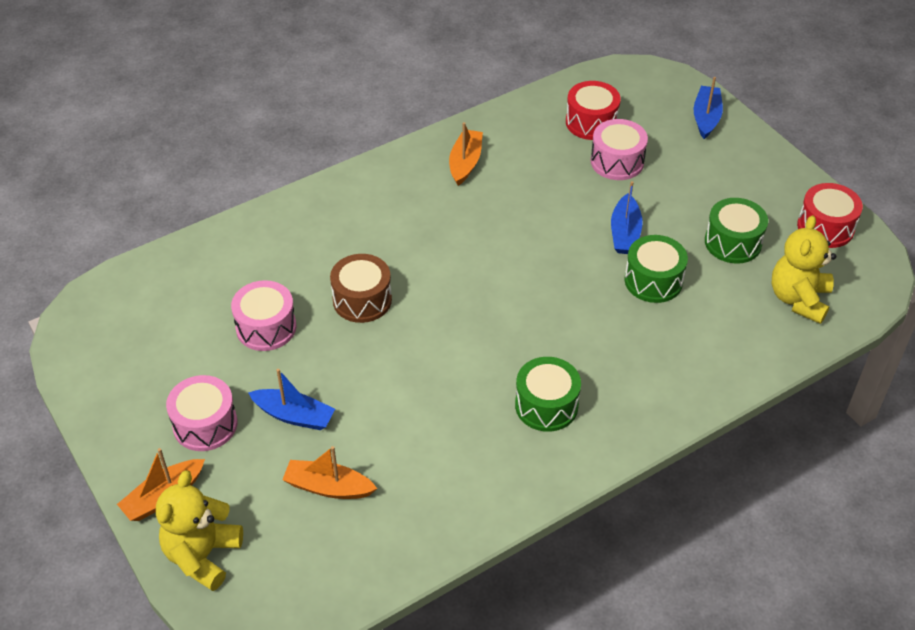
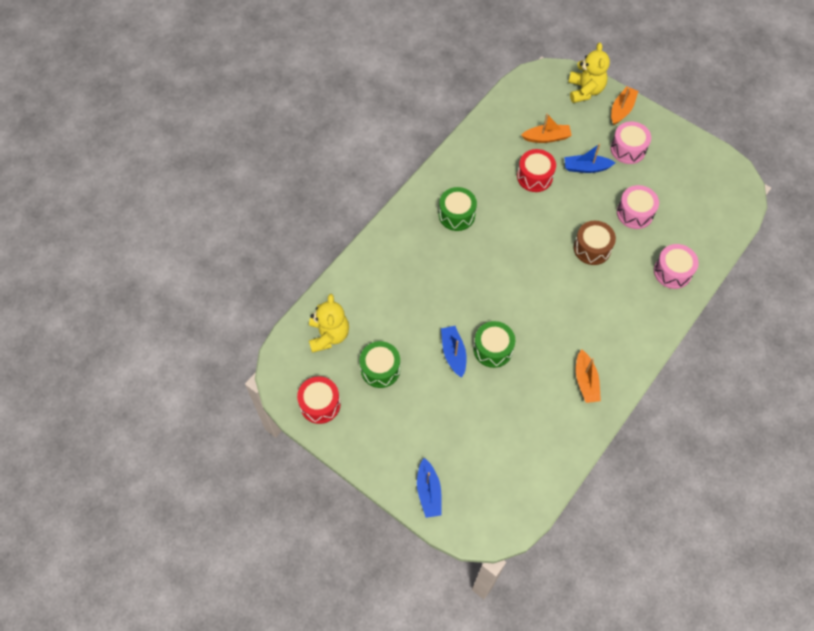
camera: 160 degrees right, 15 degrees up
red drum [566,81,621,140] -> red drum moved to [517,149,556,192]
pink drum [591,119,648,180] -> pink drum moved to [654,244,699,289]
green drum [624,235,688,303] -> green drum moved to [473,321,515,368]

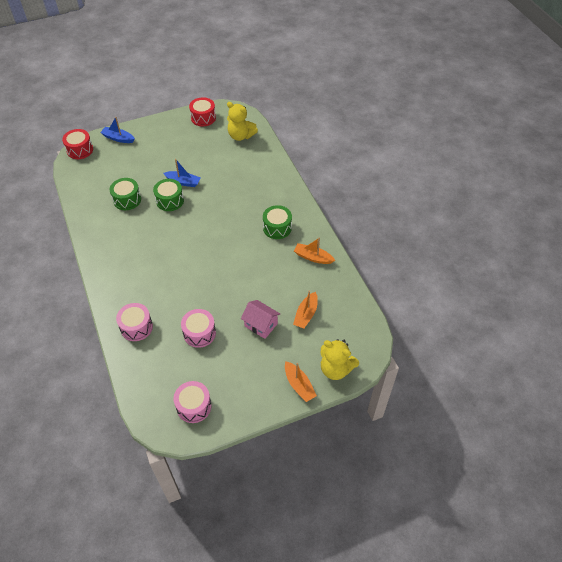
camera: 120 degrees right, 10 degrees down
green drum [360,341,400,388] -> green drum moved to [109,178,141,210]
red drum [517,149,556,192] -> red drum moved to [62,129,93,159]
blue boat [564,144,615,173] -> pink house [241,300,280,339]
brown drum [574,221,616,265] -> none
orange boat [576,349,601,403] -> orange boat moved to [294,238,335,264]
pink drum [611,121,651,164] -> pink drum moved to [174,381,212,423]

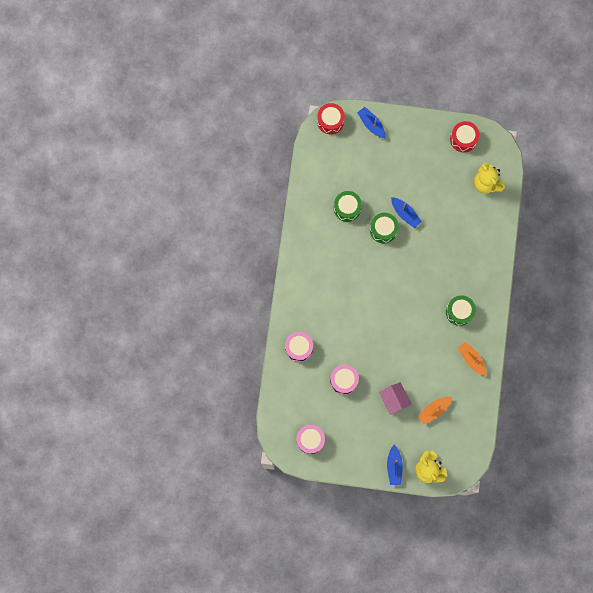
camera: 30 degrees right, 25 degrees up
orange boat [285,361,317,402] -> blue boat [387,445,403,485]

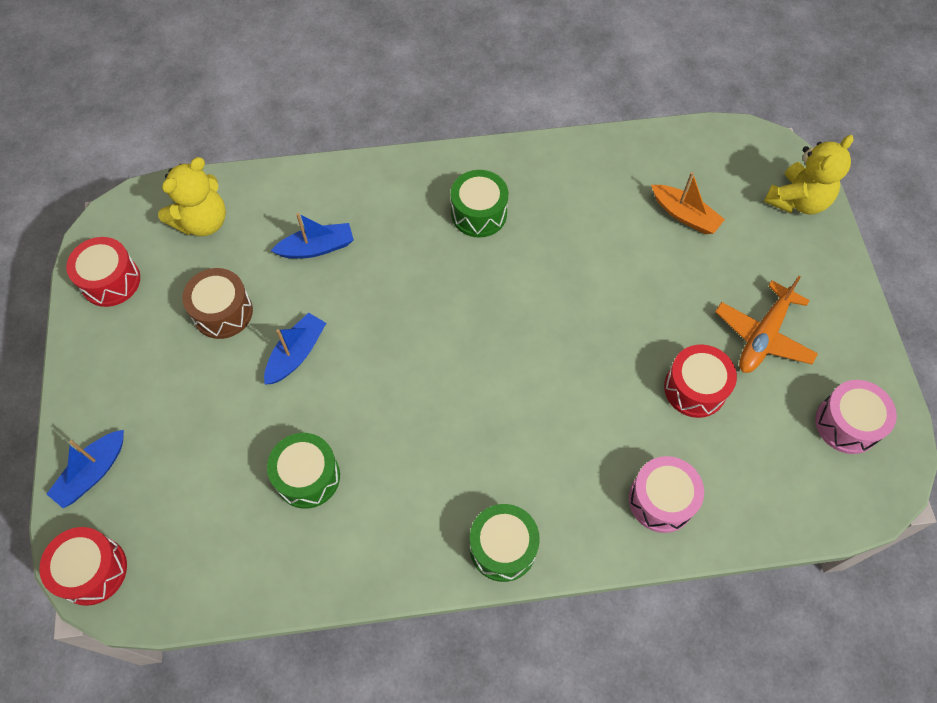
camera: 105 degrees left, 15 degrees down
pink drum [330,365,359,395] -> red drum [664,344,737,418]
green drum [370,213,399,243] -> green drum moved to [470,504,540,582]
pink house [379,382,412,415] -> none
blue boat [387,445,403,485] -> blue boat moved to [271,213,354,259]
orange boat [458,342,487,376] -> none
none -> brown drum [182,268,253,339]
none -> orange plane [715,276,818,373]

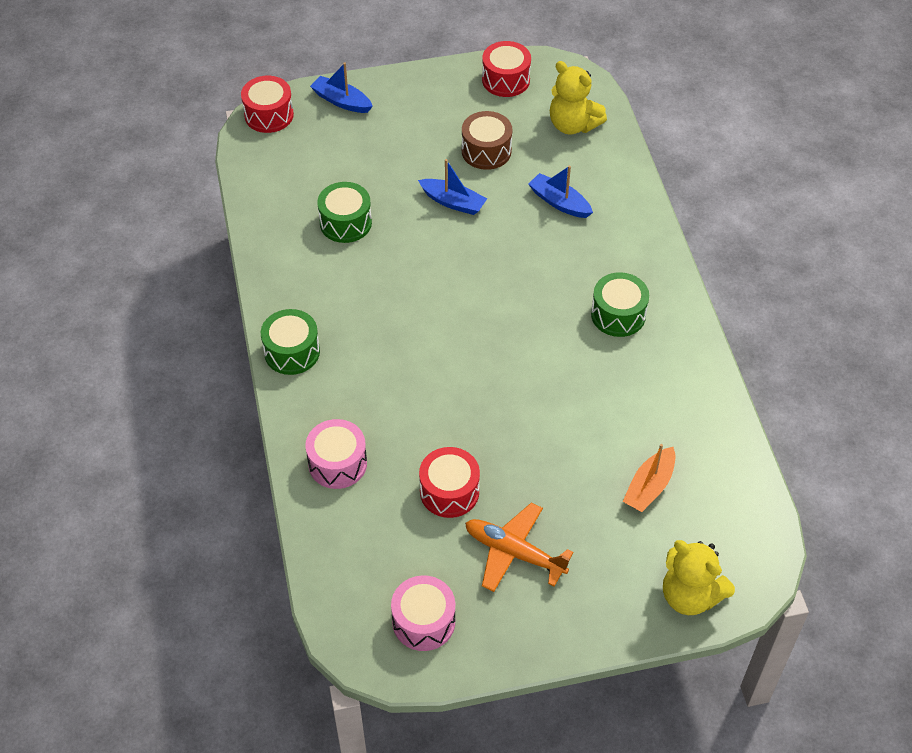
camera: 85 degrees right, 10 degrees down
blue boat [271,213,354,259] -> blue boat turned 150 degrees clockwise [528,166,593,218]

